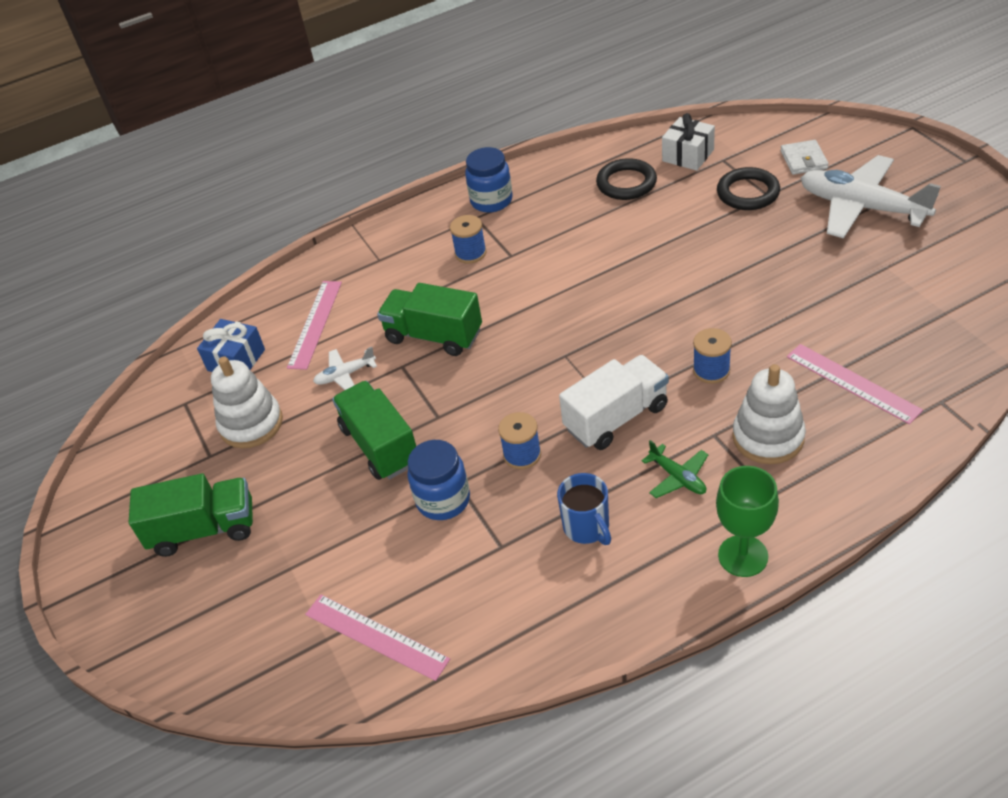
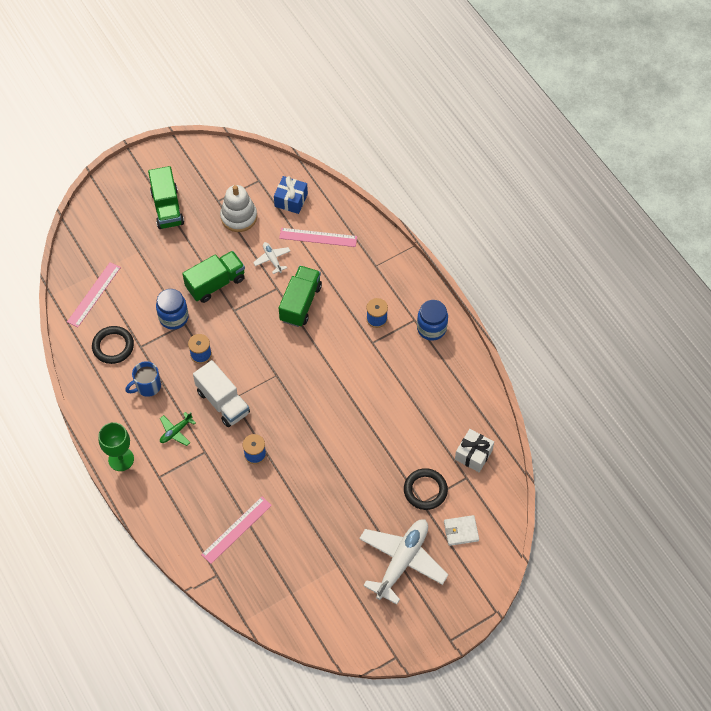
camera: 80 degrees right, 15 degrees up
black ring [596,158,657,200] -> black ring moved to [92,326,134,364]
white stacking toy [732,364,806,464] -> none

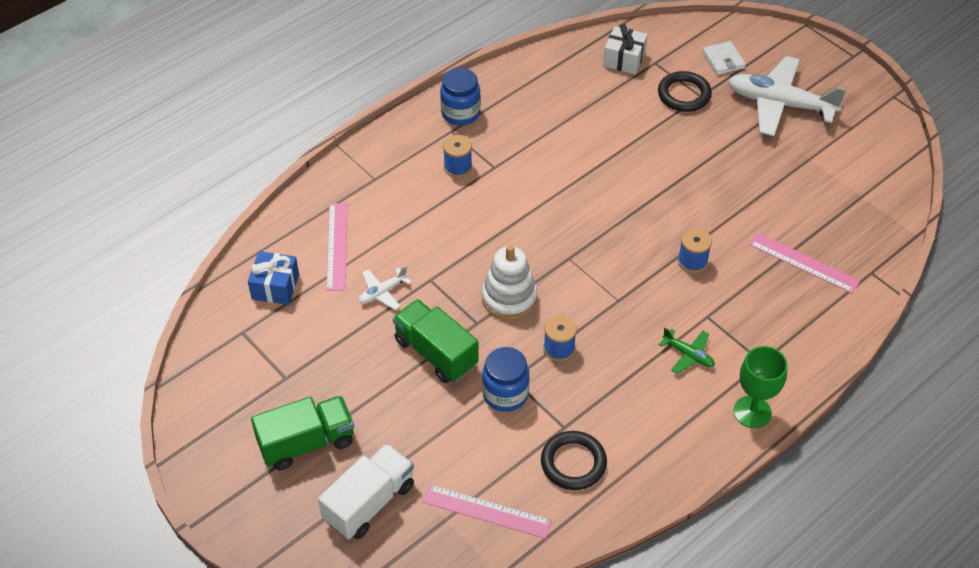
camera: 100 degrees left, 10 degrees down
blue mug [125,361,161,397] -> none
white truck [193,360,250,427] -> white truck moved to [318,444,414,539]
white stacking toy [220,185,257,232] -> white stacking toy moved to [482,245,537,320]
green truck [279,266,322,327] -> none

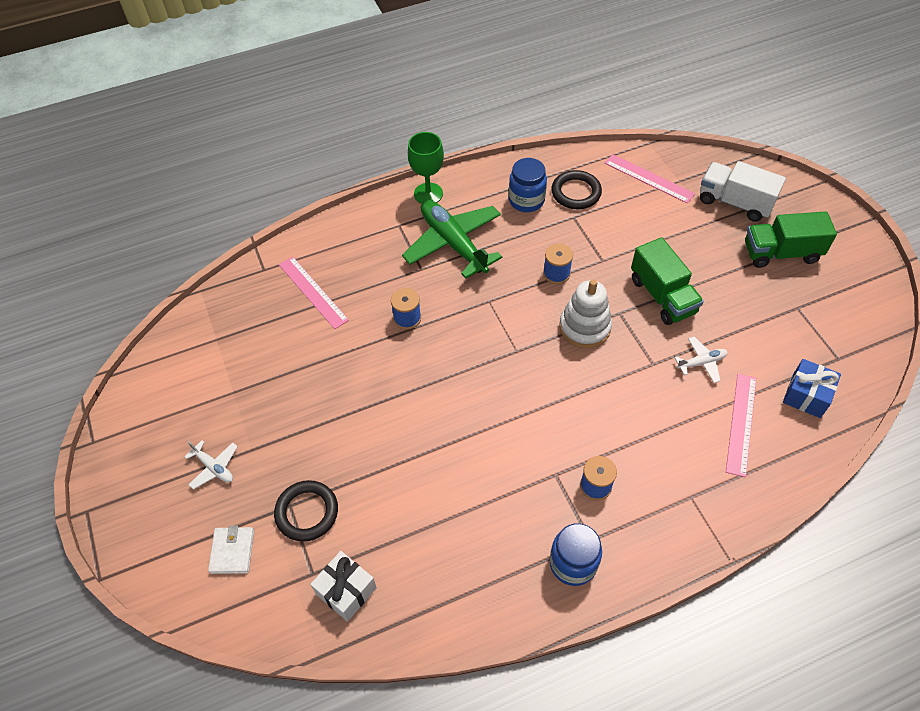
camera: 160 degrees left, 5 degrees up
white truck [318,444,414,539] -> white truck turned 60 degrees clockwise [700,161,786,222]
blue jar [482,347,530,412] -> blue jar moved to [509,158,547,212]
green plane [659,328,715,374] -> green plane [402,200,503,279], size x2.19
white plane [728,56,847,136] -> white plane [184,440,238,490], size x0.46

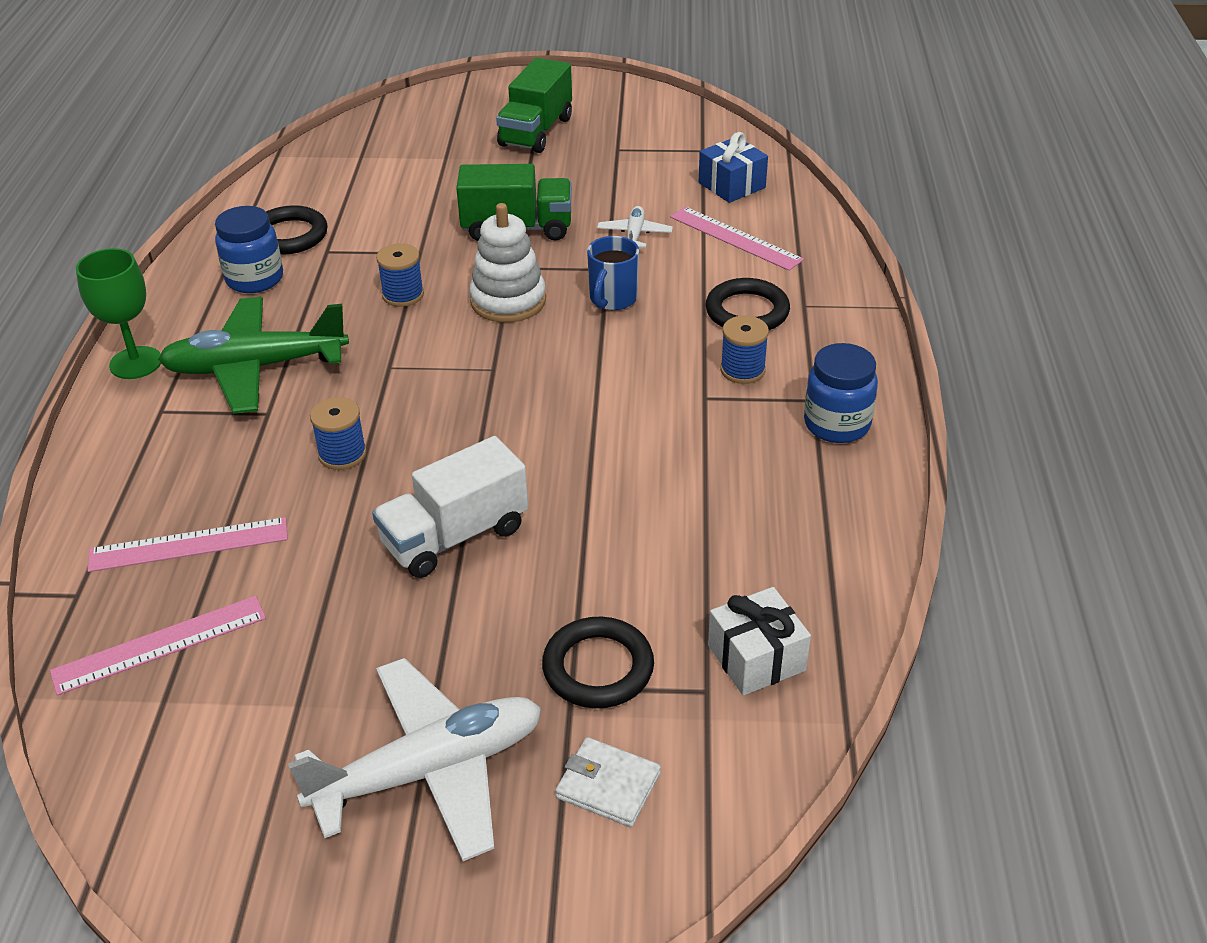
camera: 65 degrees left, 15 degrees down
white plane [184,440,238,490] -> white plane [288,658,541,861], size x2.19
pink ruler [605,154,695,204] -> pink ruler moved to [50,596,266,696]
white truck [700,161,786,222] -> white truck moved to [372,436,528,578]
none -> blue mug [587,236,639,310]
none -> black ring [706,278,790,330]

